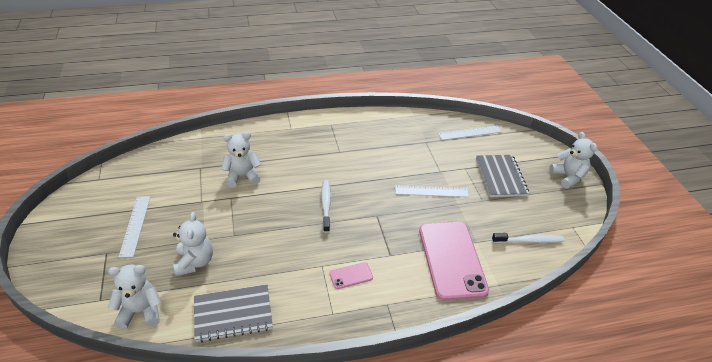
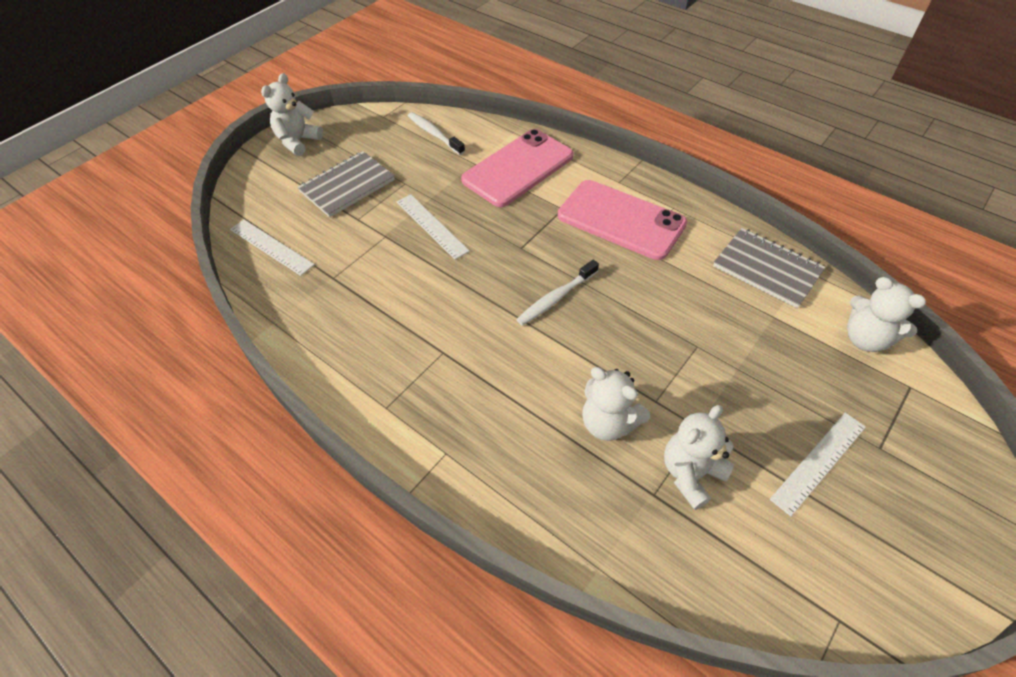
camera: 125 degrees left, 10 degrees up
white teddy bear [173,212,213,276] -> white teddy bear moved to [664,405,734,510]
pink phone [329,262,373,289] -> pink phone [558,180,687,260], size x2.37

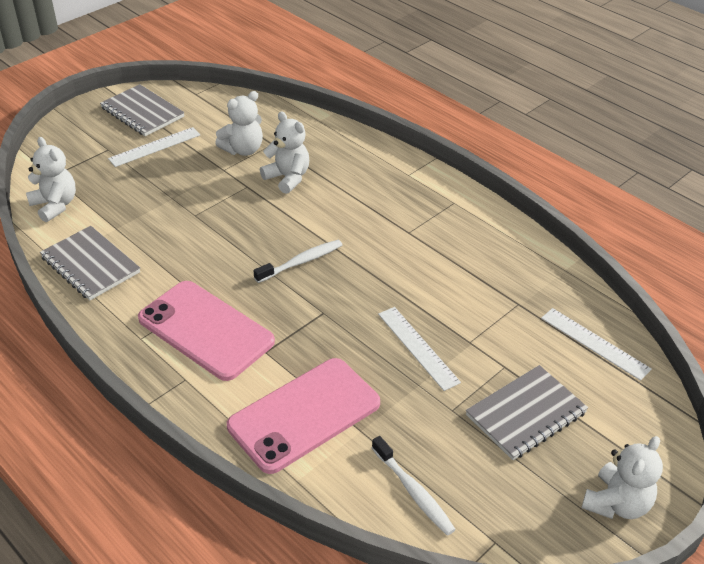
camera: 175 degrees left, 10 degrees down
none -> grey notebook [100,84,185,136]

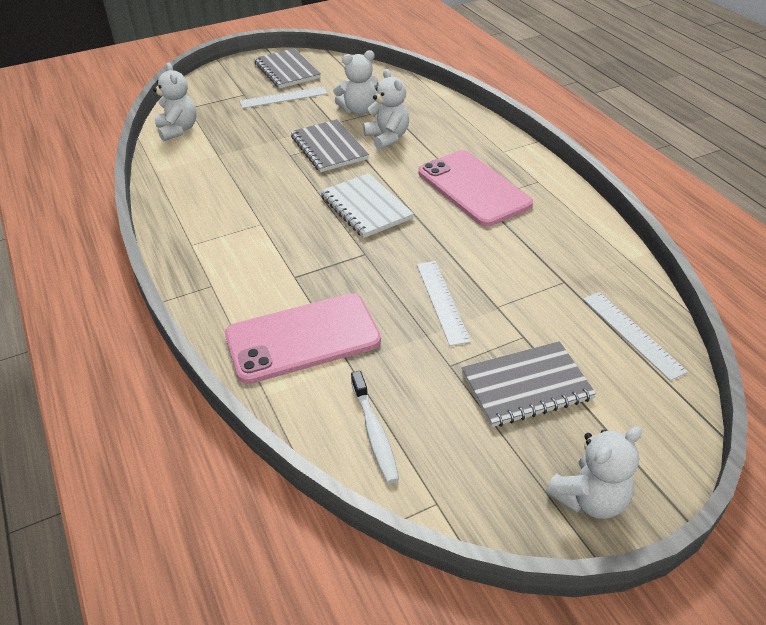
camera: 20 degrees right, 0 degrees up
grey notebook [40,226,140,301] -> grey notebook moved to [291,119,369,172]
pink phone [138,281,275,381] -> pink phone moved to [418,150,533,227]
white toothbrush [253,240,342,283] -> white notebook [320,173,414,238]

